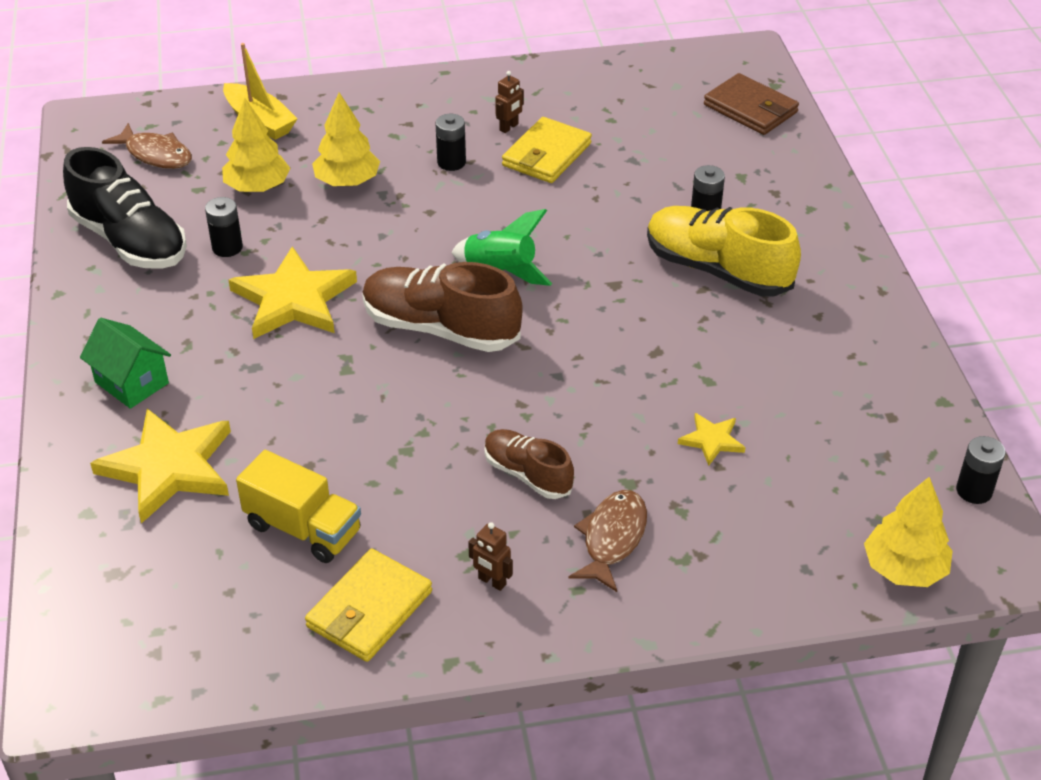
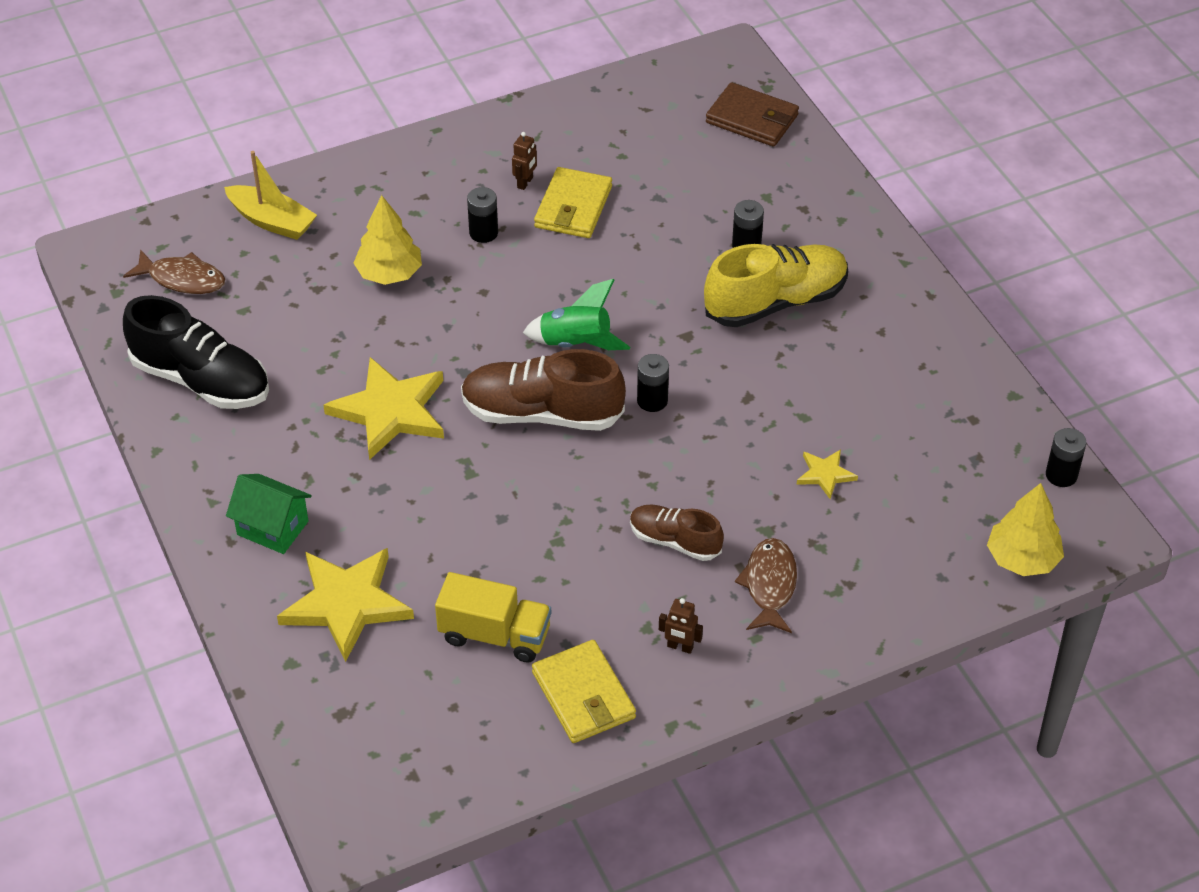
camera: 15 degrees left, 5 degrees up
black battery [205,197,243,257] -> black battery moved to [637,354,669,412]
yellow tree [222,98,290,192] -> none
yellow wallet [305,549,432,662] -> yellow wallet turned 45 degrees counterclockwise [532,640,636,743]
yellow shoe [647,206,801,297] -> yellow shoe turned 135 degrees clockwise [704,244,848,327]

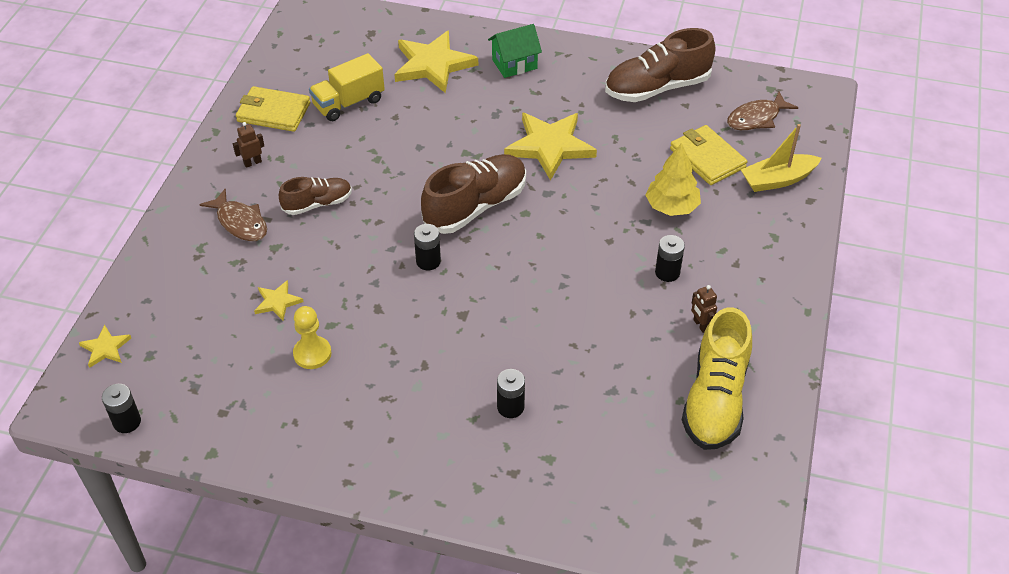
camera: 130 degrees right, 0 degrees up
black shoe [123,295,269,409] -> brown shoe [605,28,716,102]
green rocket [523,279,630,350] -> none
yellow wallet [534,167,612,238] -> yellow wallet moved to [670,125,747,185]
yellow shoe [704,244,848,327] -> yellow shoe moved to [682,308,752,450]
brown wallet [706,82,799,147] -> none
yellow tree [987,483,1064,576] -> yellow star [79,325,131,368]
none -> yellow pawn [293,306,332,369]

